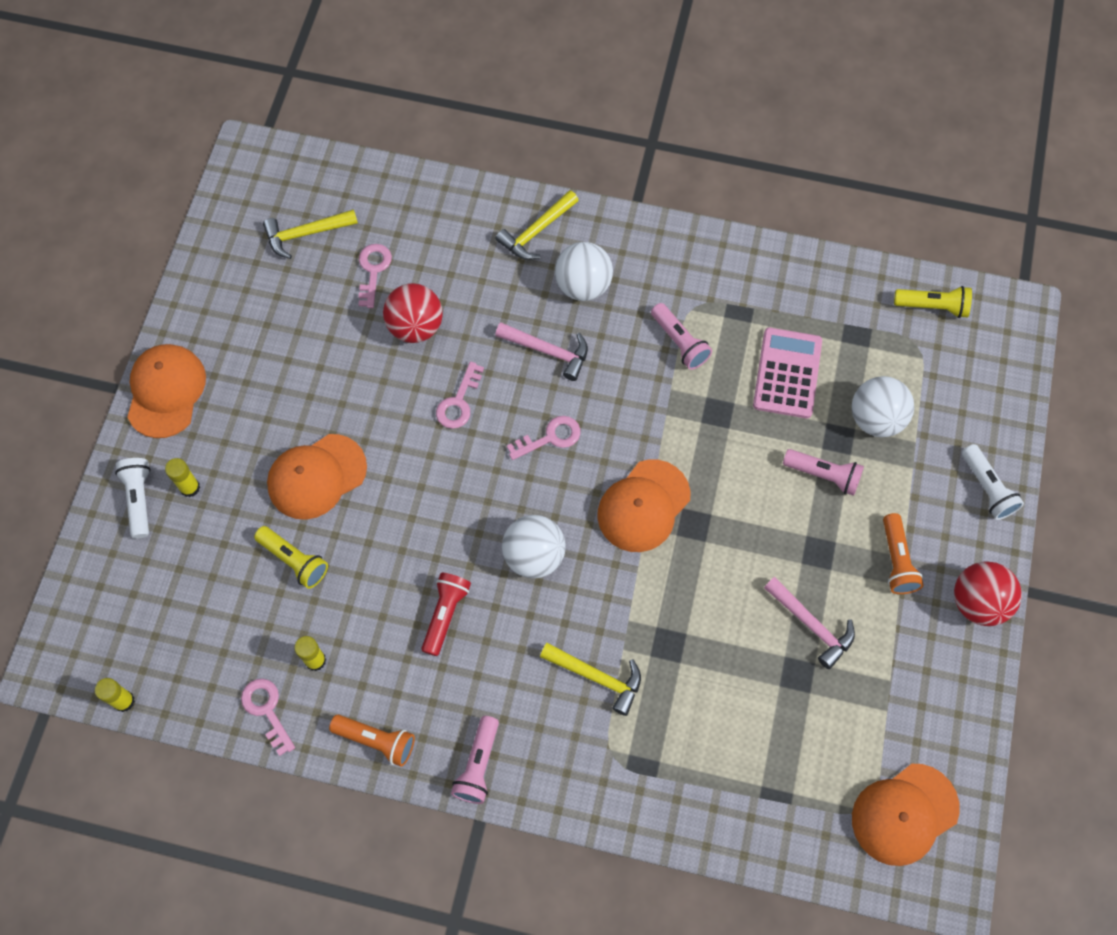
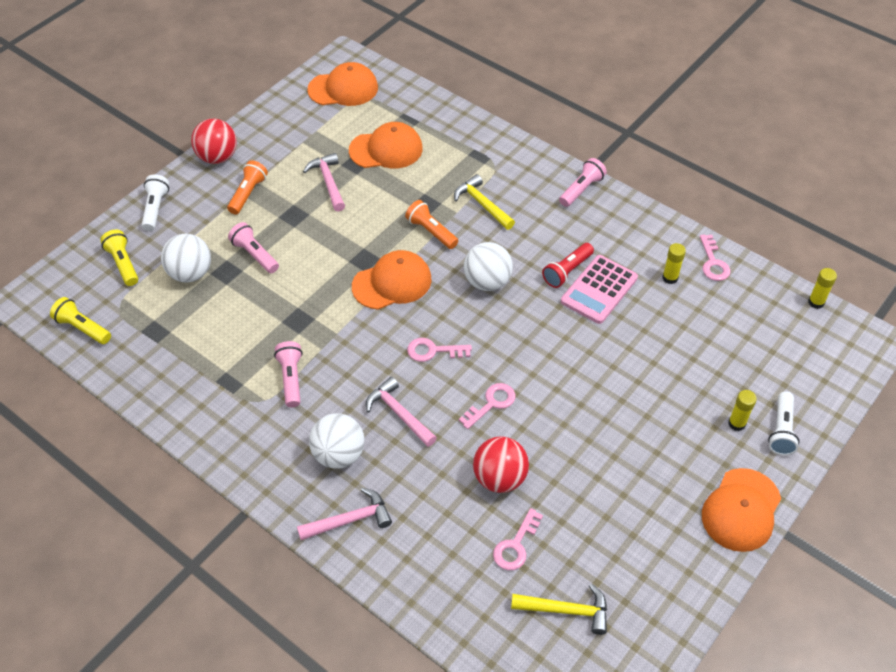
camera: 155 degrees left, 15 degrees down
yellow flashlight [254,526,328,589] -> yellow flashlight moved to [100,230,138,286]
orange cap [267,434,367,520] -> orange cap moved to [349,122,423,168]
orange flashlight [329,715,415,767] -> orange flashlight moved to [405,200,458,249]
yellow hammer [496,190,579,260] -> pink hammer [297,488,392,540]
pink calculator [753,327,822,419] -> pink calculator moved to [561,255,638,324]

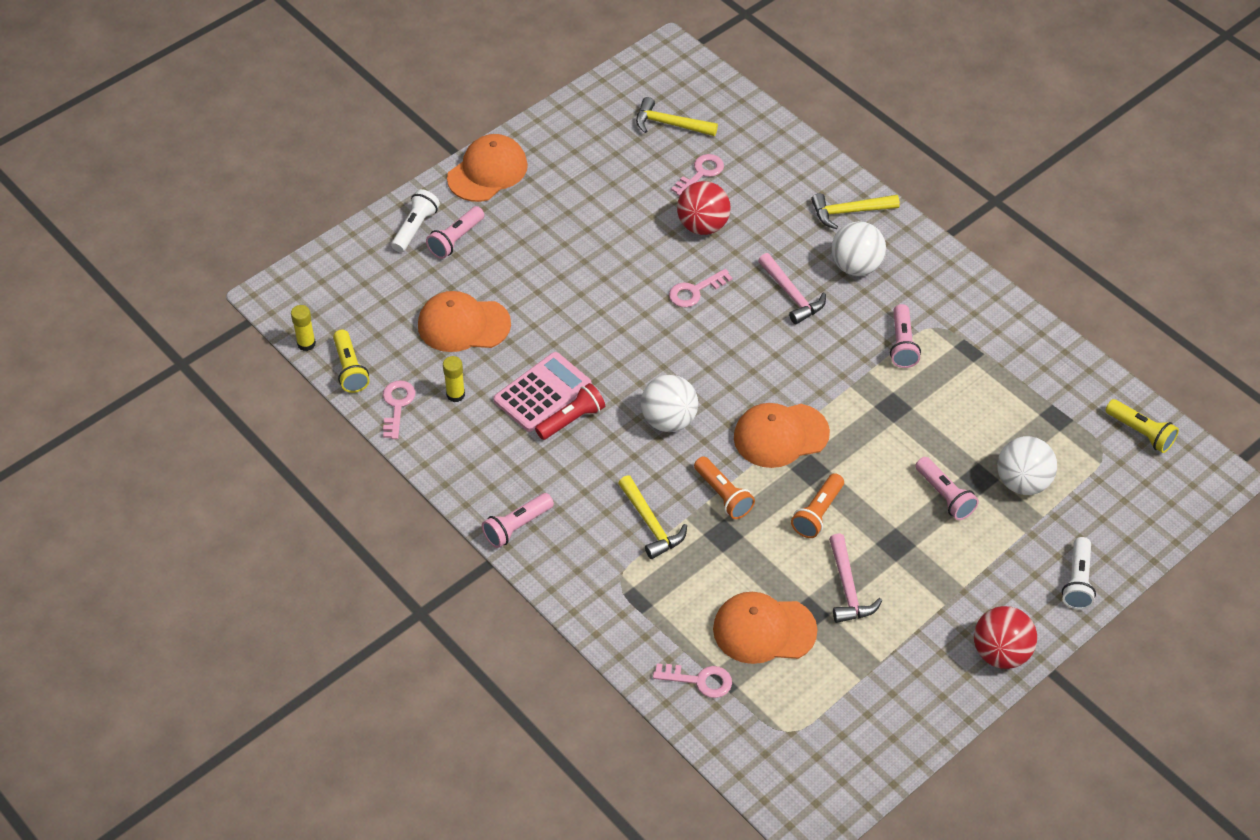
camera: 170 degrees left, 0 degrees up
yellow flashlight [100,230,138,286] -> yellow flashlight moved to [333,330,370,393]
orange flashlight [227,160,268,215] -> orange flashlight moved to [791,473,844,538]
pink hammer [297,488,392,540] -> yellow hammer [811,193,900,229]
orange cap [307,62,378,106] -> orange cap moved to [418,291,511,352]
pink key [407,338,472,362] -> pink key moved to [653,663,732,698]
yellow glue stick [728,390,757,431] -> pink flashlight [426,206,484,259]

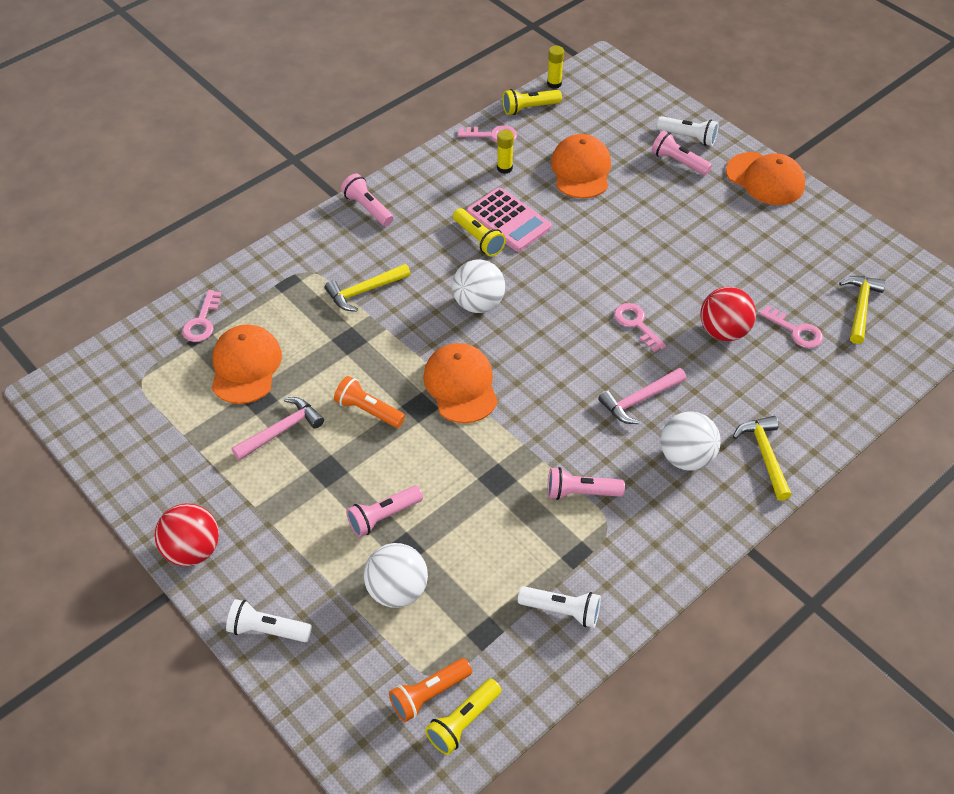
camera: 90 degrees right, 0 degrees up
red flashlight [535,383,605,440] -> yellow flashlight [453,208,506,256]
orange flashlight [694,456,755,519] -> orange flashlight moved to [389,658,472,722]
pink hammer [829,533,882,623] -> pink hammer turned 150 degrees clockwise [232,397,324,461]
none -> white flashlight [518,586,601,628]

